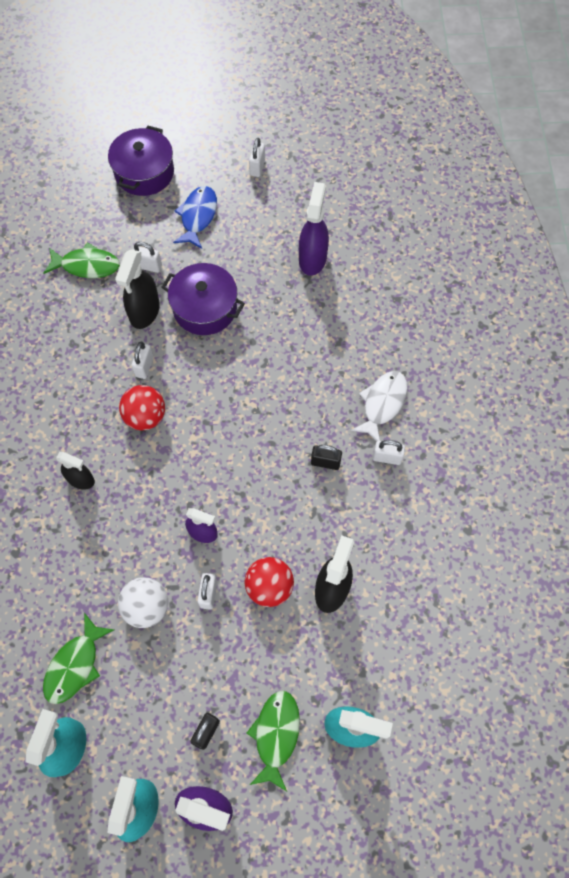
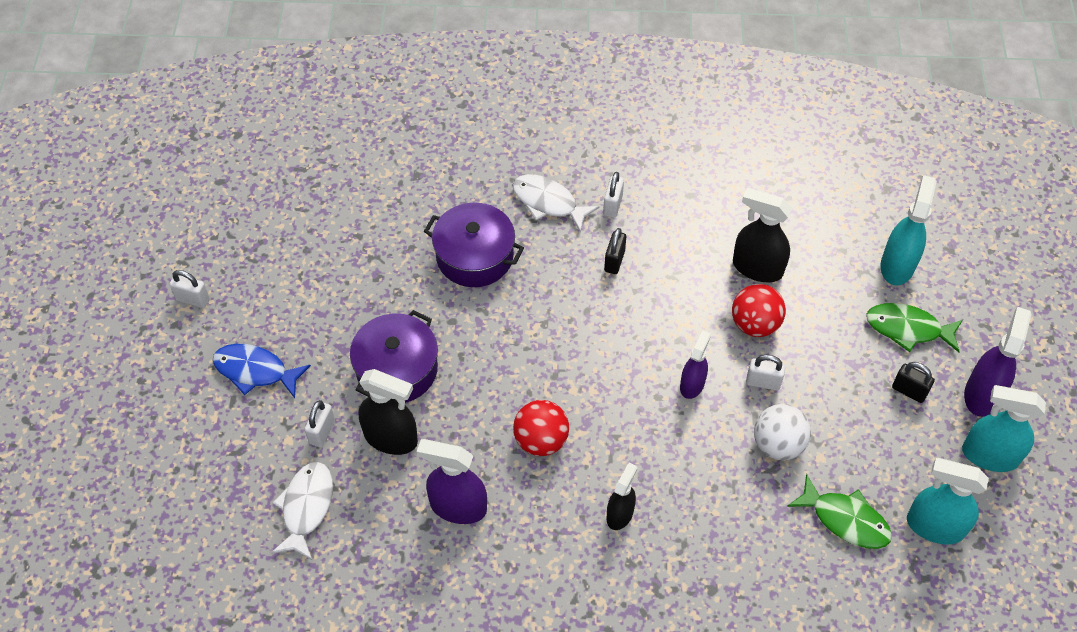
camera: 85 degrees left, 10 degrees down
green fish [44,242,120,278] -> white fish [271,462,333,561]
purple pot [108,126,174,196] -> purple pot moved to [424,203,524,287]
white padlock [131,342,154,379] -> none
purple spray bottle [299,182,329,276] -> purple spray bottle moved to [416,439,487,524]

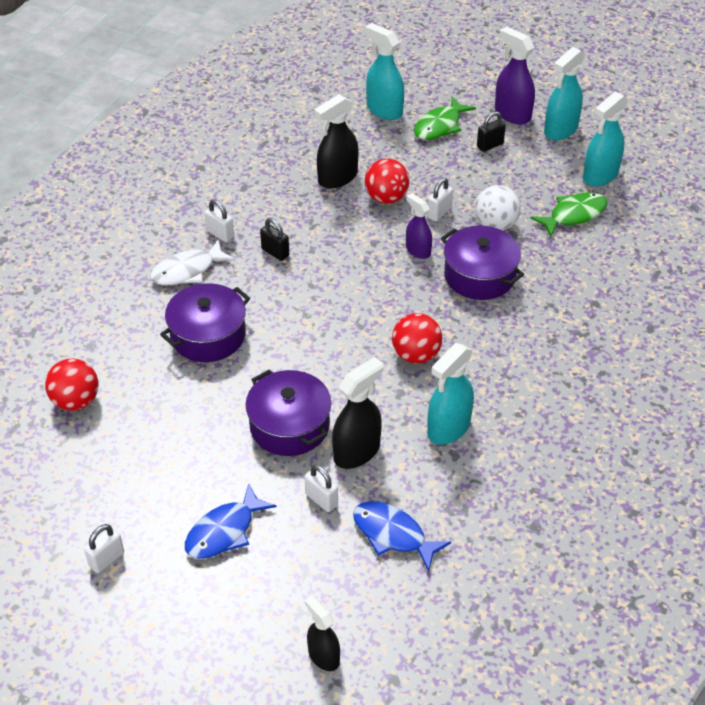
camera: 65 degrees left, 10 degrees down
white fish [271,462,333,561] -> blue fish [353,501,451,572]
purple spray bottle [416,439,487,524] -> turquoise spray bottle [427,343,474,445]
black spray bottle [606,463,637,530] -> black spray bottle moved to [305,596,340,671]
none -> red ball [45,359,98,411]
none -> purple pot [441,226,524,300]

